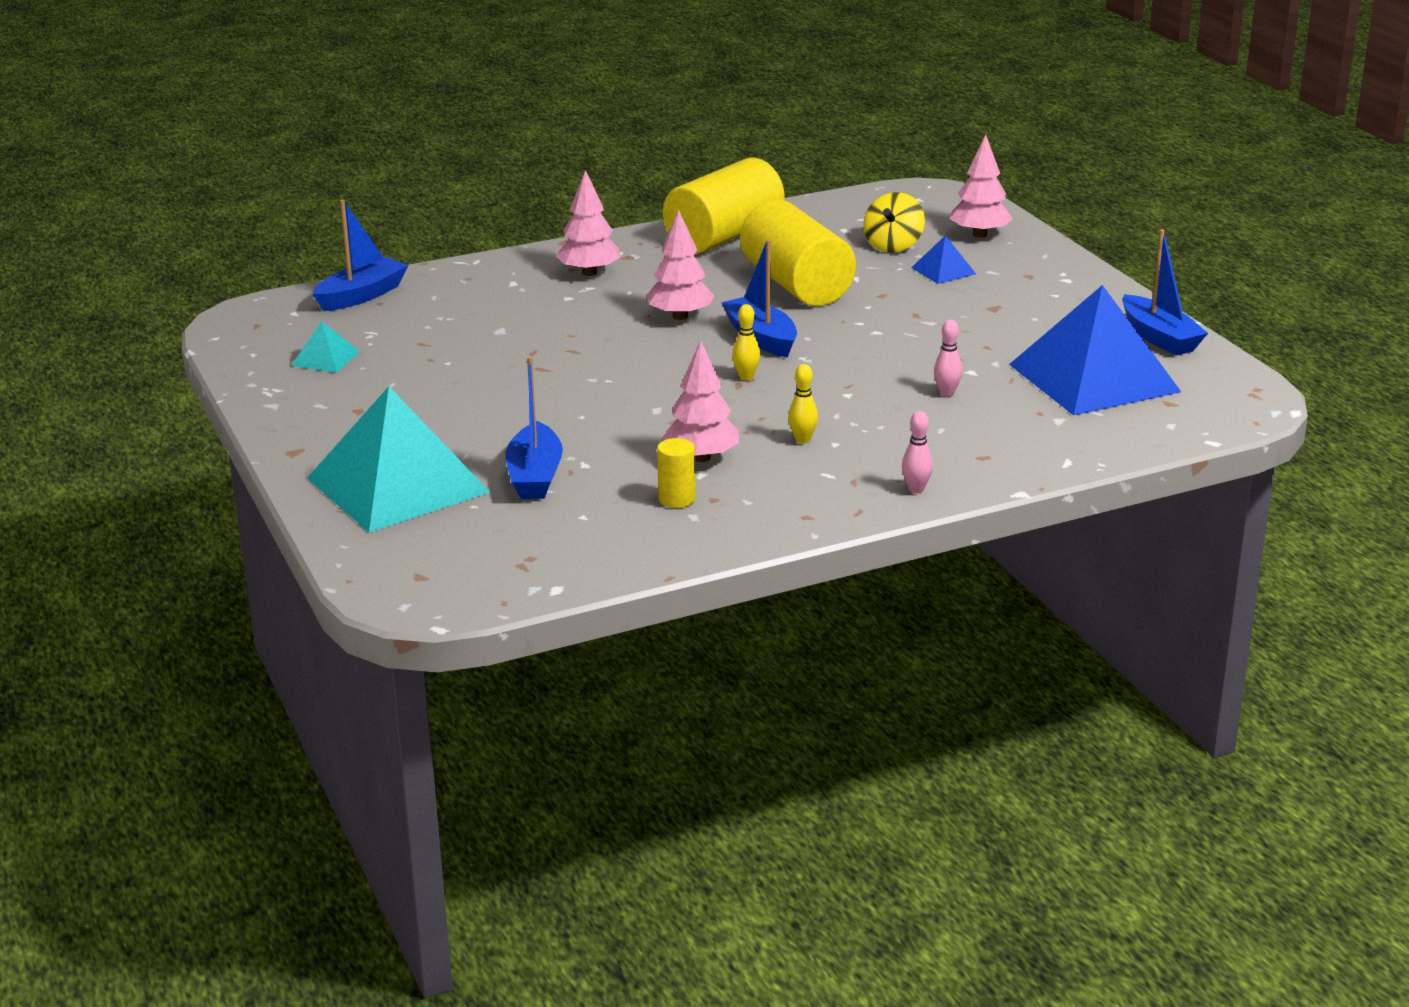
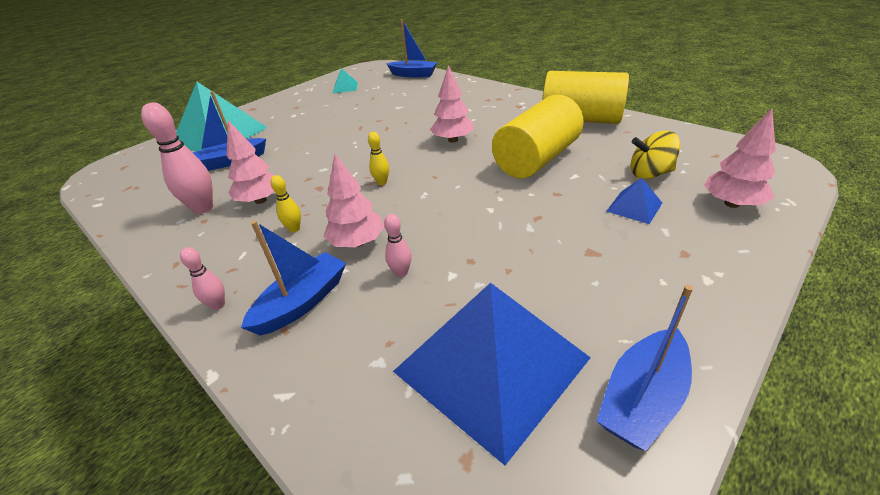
camera: 70 degrees right, 10 degrees up
pink tree [556,170,621,276] -> pink tree moved to [324,154,385,247]
yellow cylinder [657,438,696,508] -> pink bowling pin [141,103,213,214]
blue boat [721,239,797,358] -> blue boat moved to [241,221,346,336]

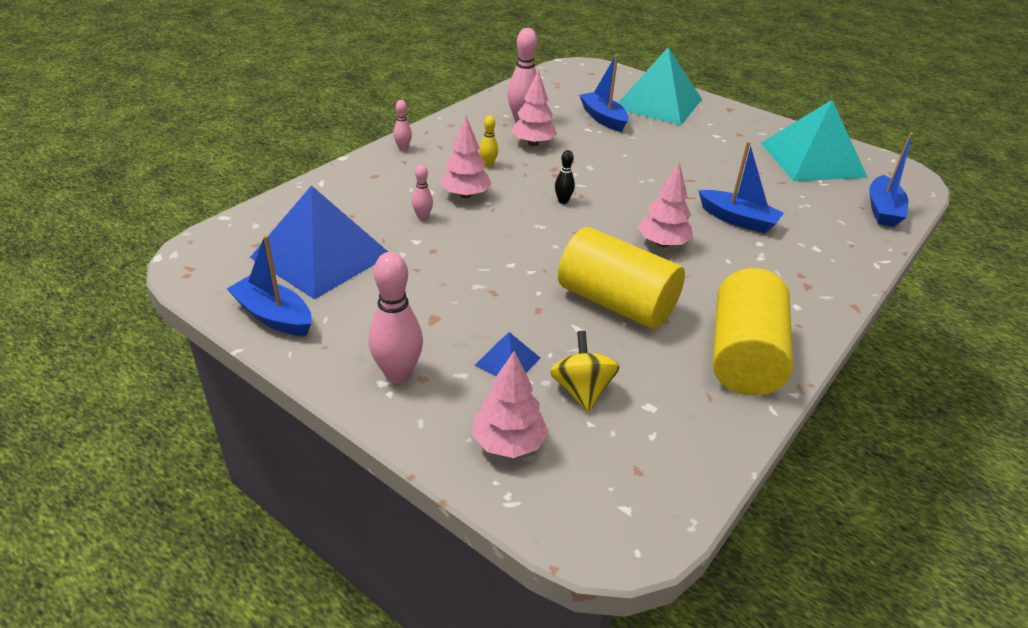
camera: 80 degrees right, 0 degrees up
blue boat [241,221,346,336] -> blue boat moved to [698,141,784,234]
turquoise pyramid [333,68,358,93] -> turquoise pyramid [761,100,868,181], size x2.38
yellow bowling pin [368,132,389,185] -> black bowling pin [555,150,575,204]
none -> pink bowling pin [369,252,423,383]

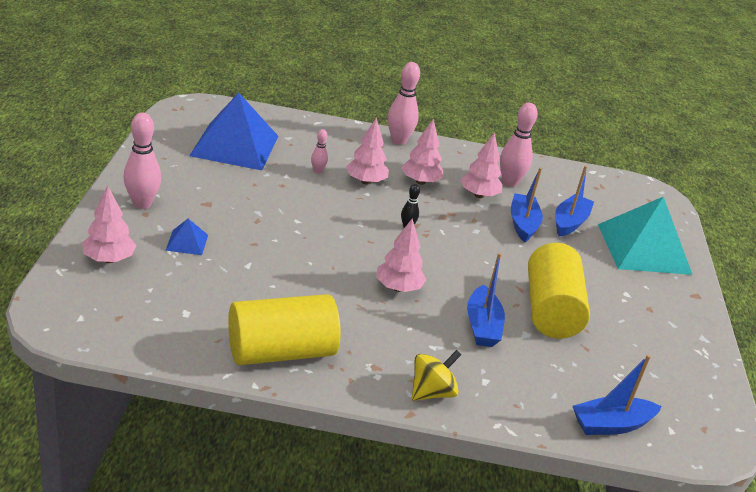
camera: 55 degrees right, 5 degrees down
blue boat [227,235,312,336] -> blue boat moved to [511,167,543,242]
pink bowling pin [393,100,412,151] -> pink bowling pin [388,62,420,145], size x1.94
yellow bowling pin [480,116,498,167] -> pink tree [401,119,443,185]
yellow spinning top [550,331,620,412] -> yellow spinning top moved to [412,350,461,401]
yellow cylinder [558,227,685,329] -> yellow cylinder moved to [528,243,590,338]
turquoise pyramid [761,100,868,181] -> none

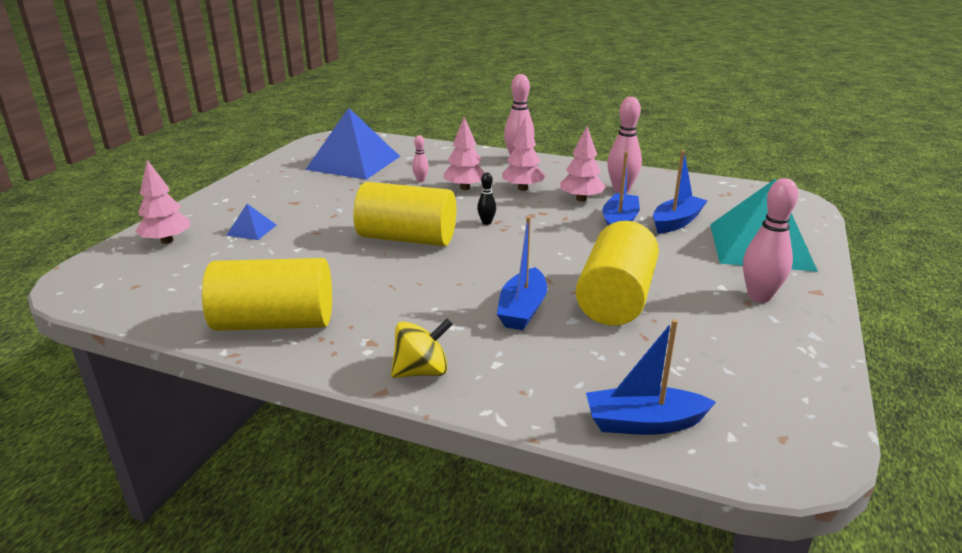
camera: 20 degrees right, 5 degrees down
pink bowling pin [123,113,161,209] -> pink bowling pin moved to [743,178,798,303]
pink tree [376,219,426,292] -> none
none -> yellow cylinder [353,182,456,246]

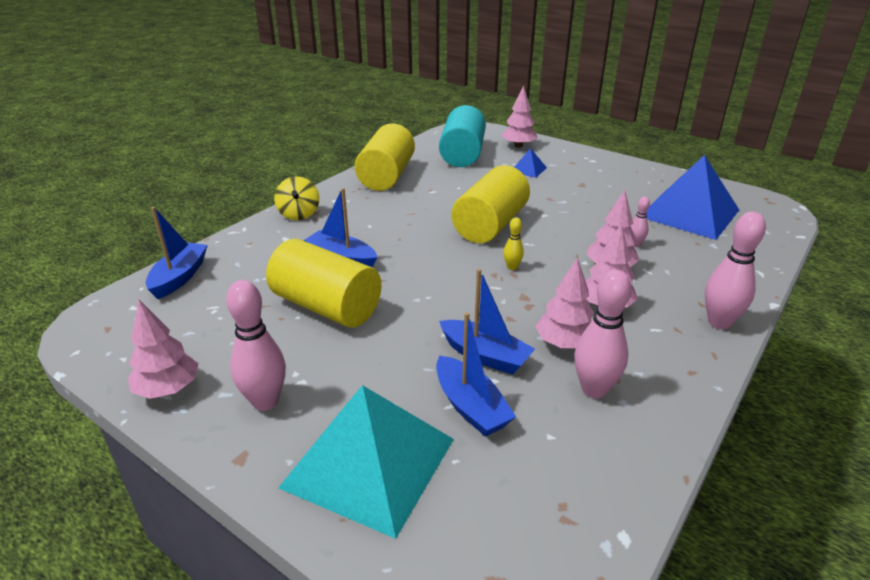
camera: 105 degrees right, 5 degrees up
black bowling pin [477,173,496,225] -> yellow bowling pin [503,217,524,270]
none -> pink tree [128,300,199,399]
none -> turquoise cylinder [439,105,486,167]

